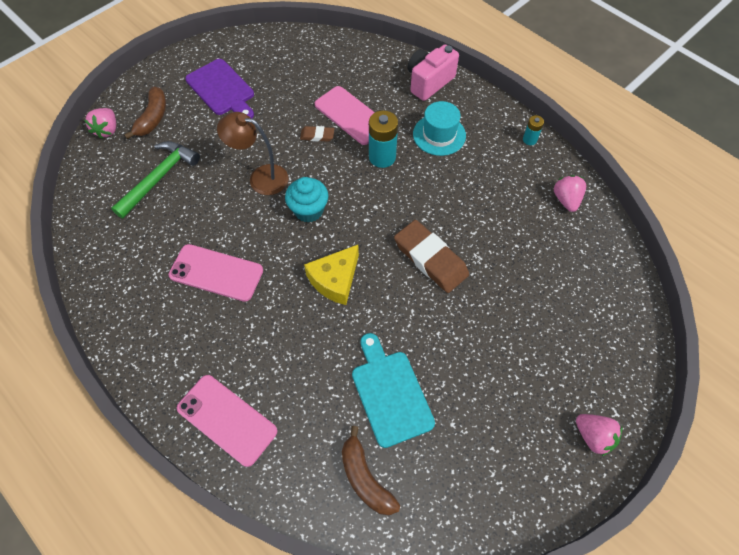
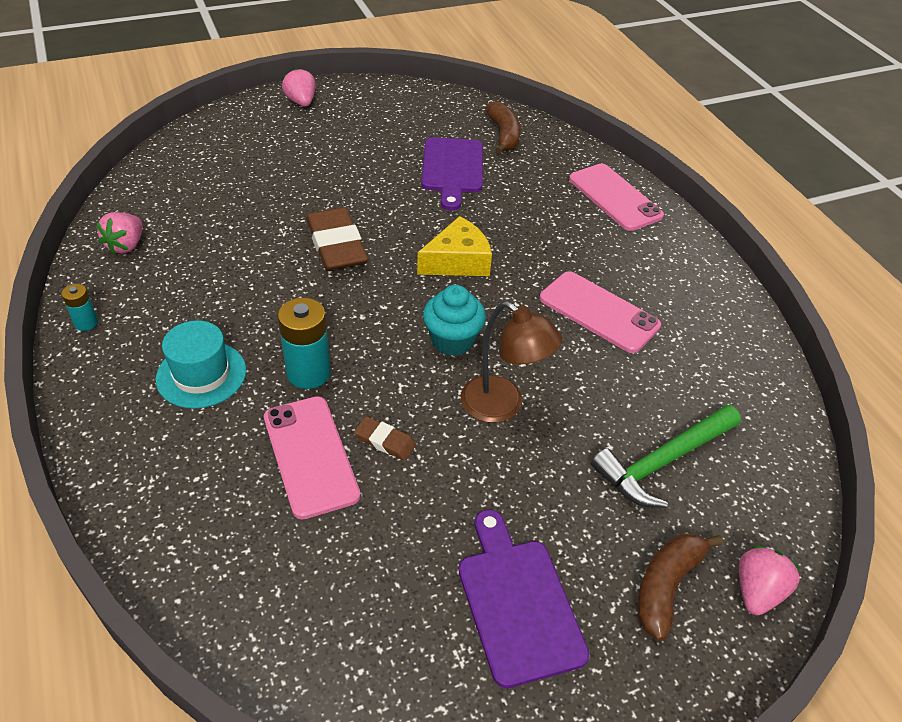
camera: 160 degrees left, 15 degrees down
turquoise cutting board [352,333,435,448] -> purple cutting board [421,137,483,210]
pink camera [408,44,459,101] -> none

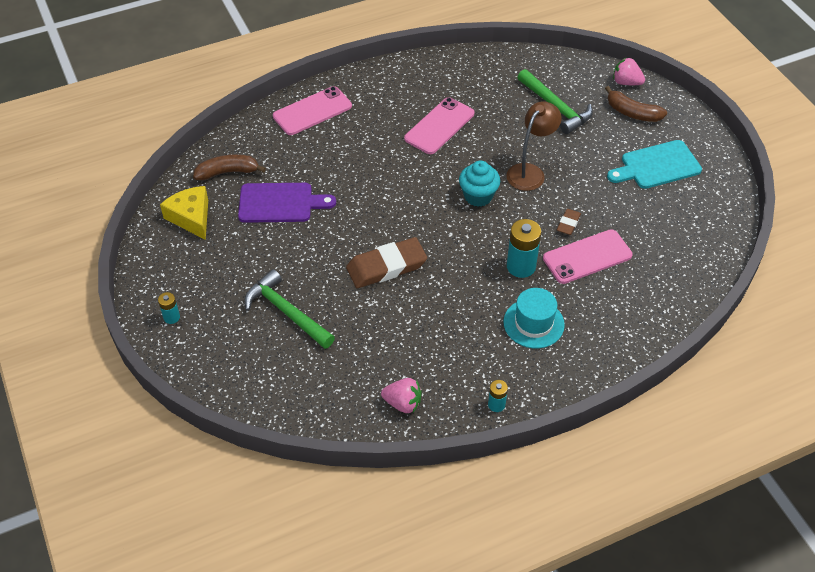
camera: 90 degrees left, 5 degrees up
pink strawberry [282,68,316,107] -> turquoise battery [158,292,180,324]
yellow cheese [417,216,492,276] -> yellow cheese moved to [160,186,208,240]
purple cutting board [458,510,589,688] -> turquoise cutting board [607,140,702,189]
none -> green hammer [244,269,335,349]

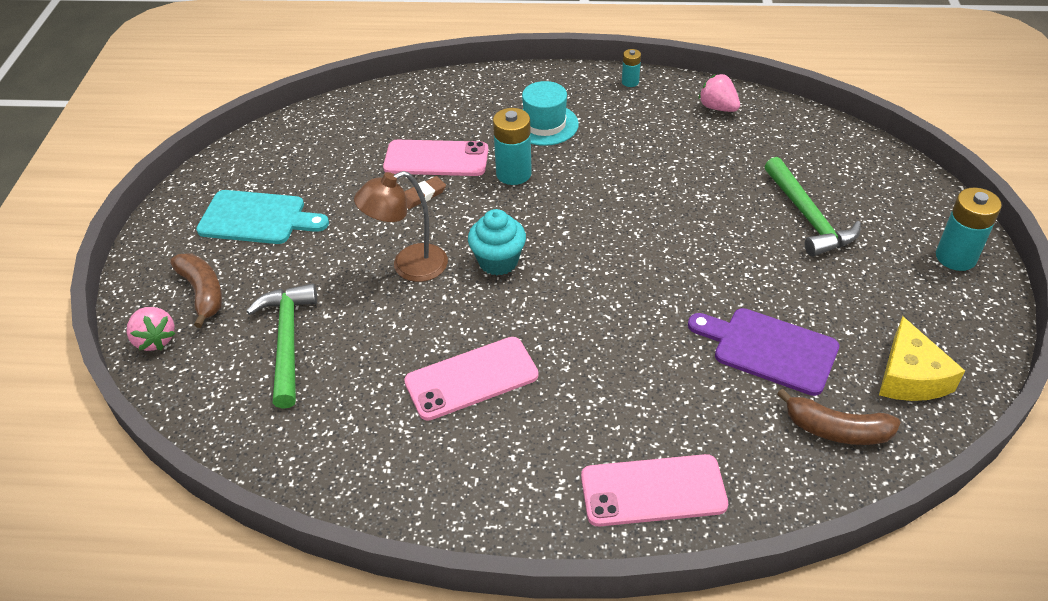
camera: 150 degrees left, 5 degrees down
turquoise battery [158,292,180,324] -> turquoise battery [936,188,1002,271], size x1.86
brown eraser [346,237,427,288] -> none

